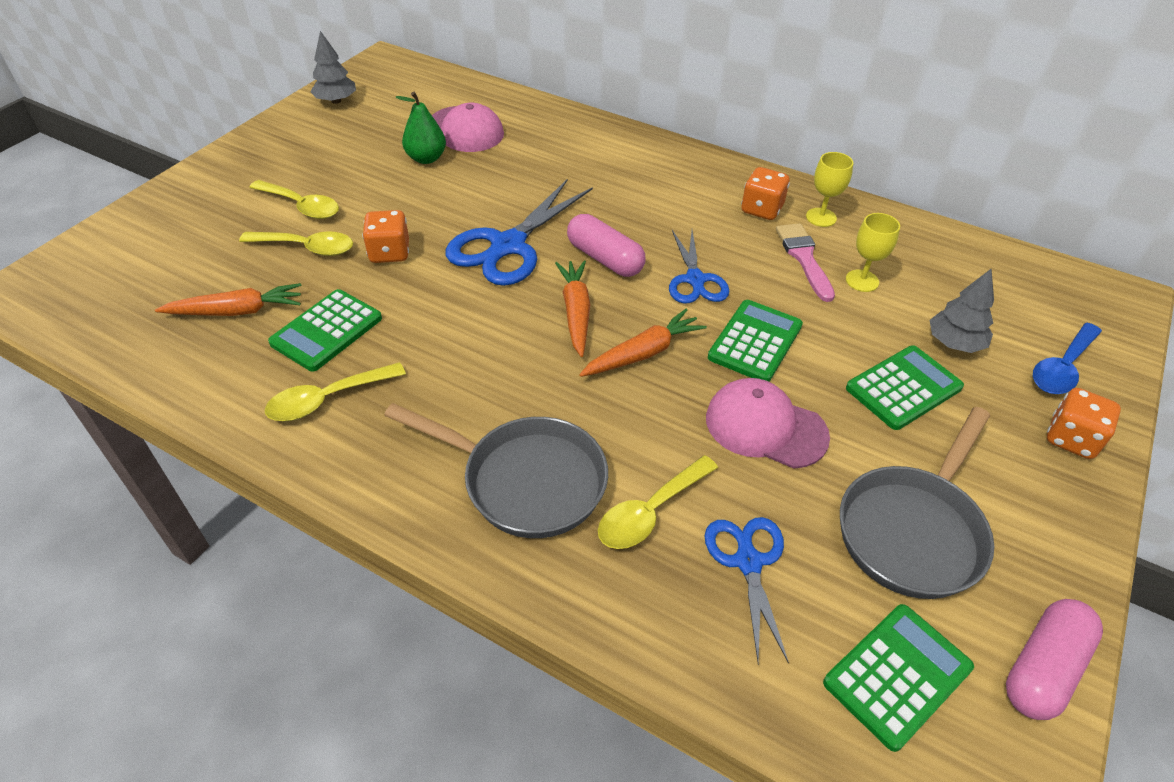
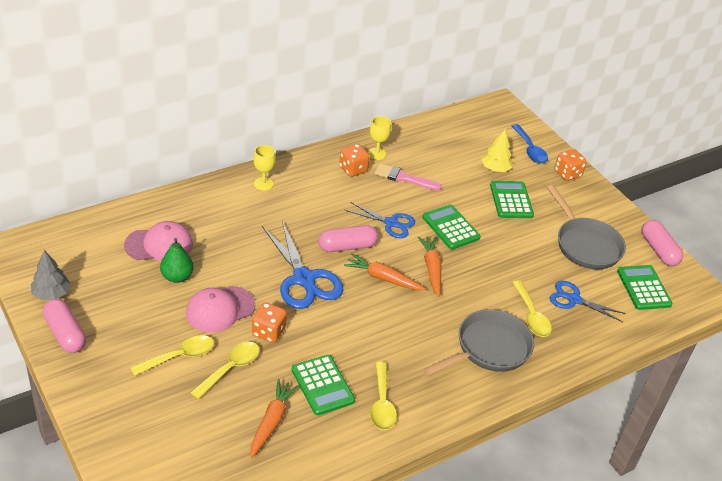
camera: 65 degrees left, 5 degrees down
pink cap [706,378,830,469] -> pink cap moved to [186,286,256,333]
yellow goblet [846,213,900,292] -> yellow goblet moved to [253,145,276,191]
grey tree [930,269,994,353] -> yellow tree [481,129,513,172]
none -> pink capsule [43,299,86,353]

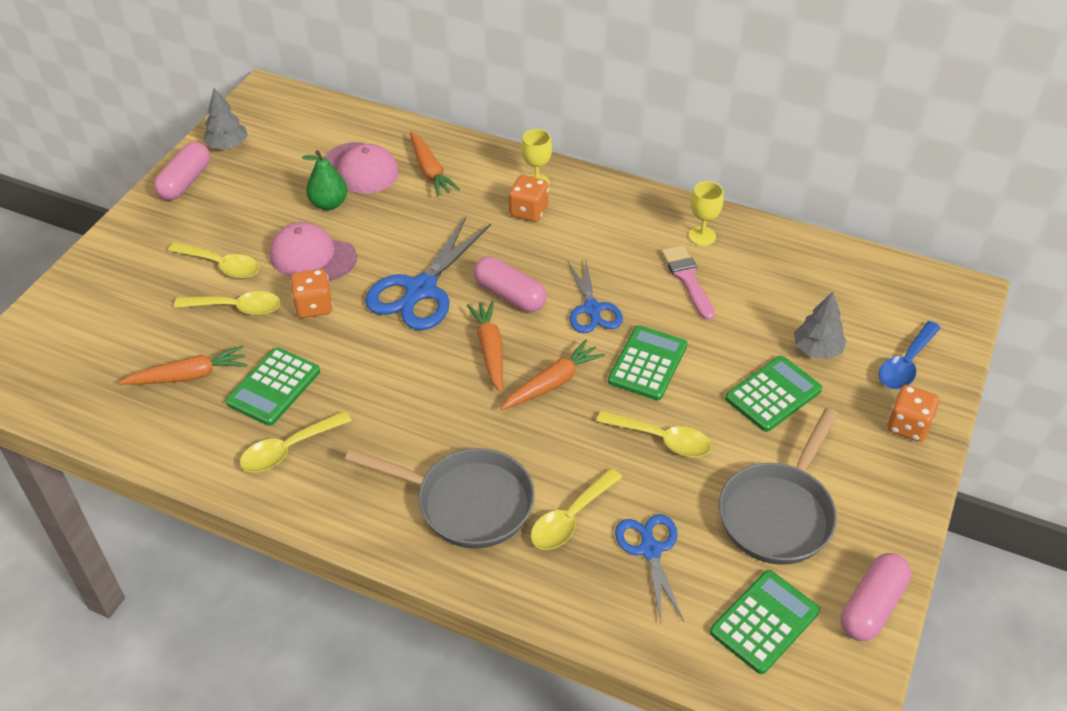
camera: 60 degrees right, 5 degrees up
orange dice [339,144,370,177] -> orange dice moved to [509,175,549,222]
yellow tree [481,129,513,172] -> grey tree [794,292,847,359]
none -> orange carrot [410,132,460,197]
none -> yellow spoon [596,410,712,457]

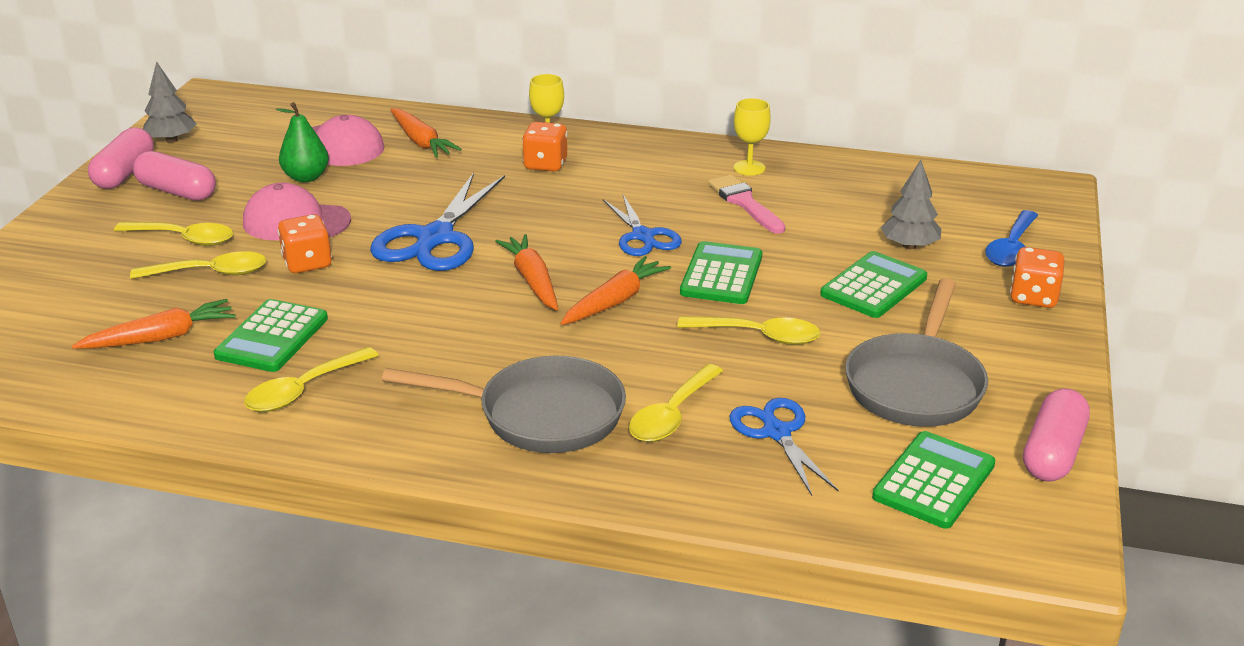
camera: 10 degrees left, 15 degrees down
pink capsule [474,257,547,312] -> pink capsule moved to [133,151,216,201]

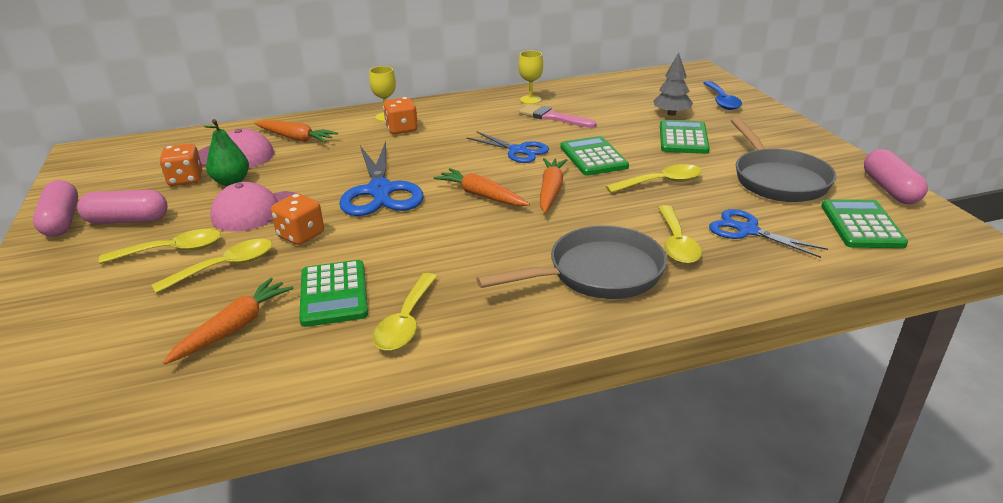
camera: 30 degrees left, 0 degrees up
grey tree [143,61,196,143] -> none
orange dice [1010,247,1064,308] -> orange dice moved to [159,144,202,186]

